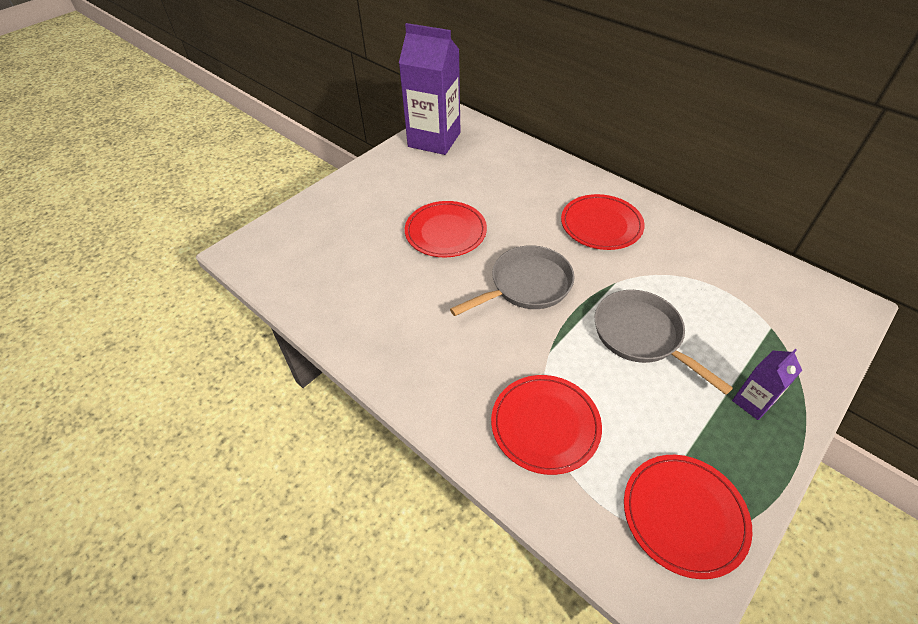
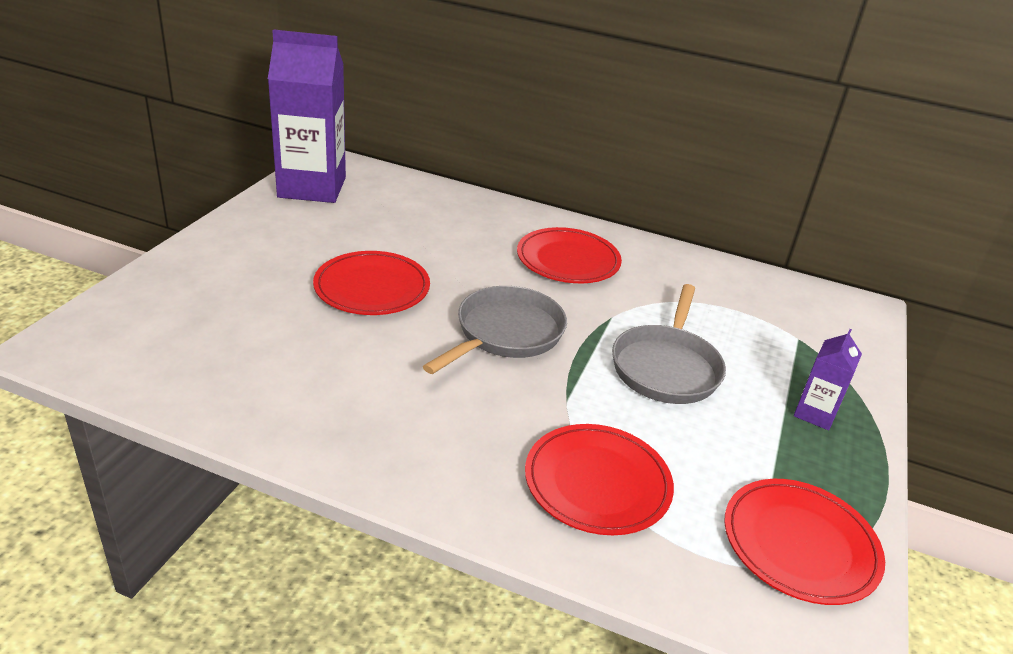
camera: 25 degrees left, 15 degrees down
grey pan [595,290,733,395] -> grey pan turned 105 degrees counterclockwise [612,284,726,404]

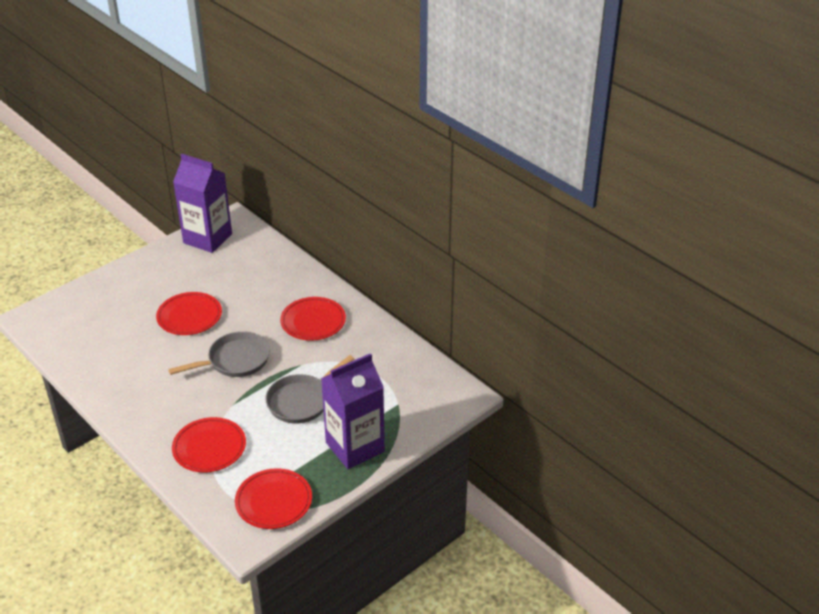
camera: 30 degrees right, 5 degrees up
purple carton [794,329,862,430] -> purple carton [321,353,385,469], size x2.16

